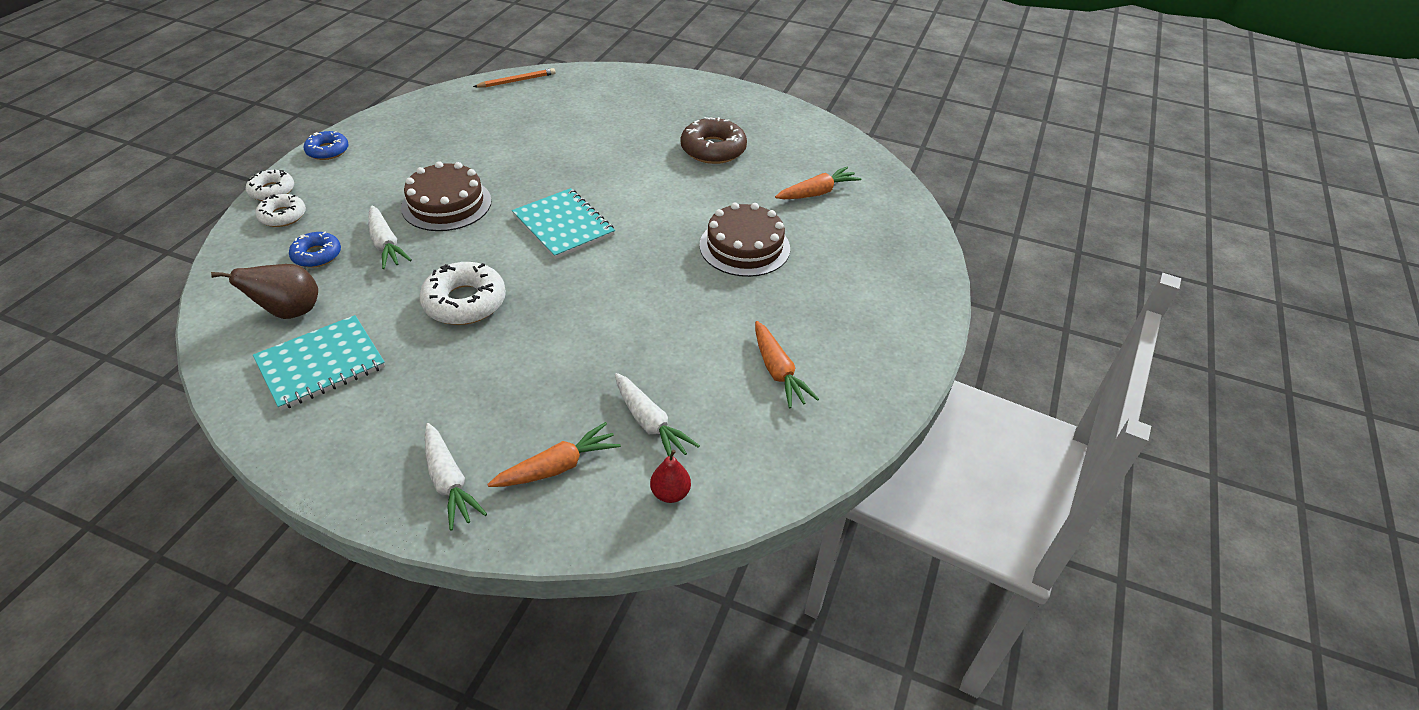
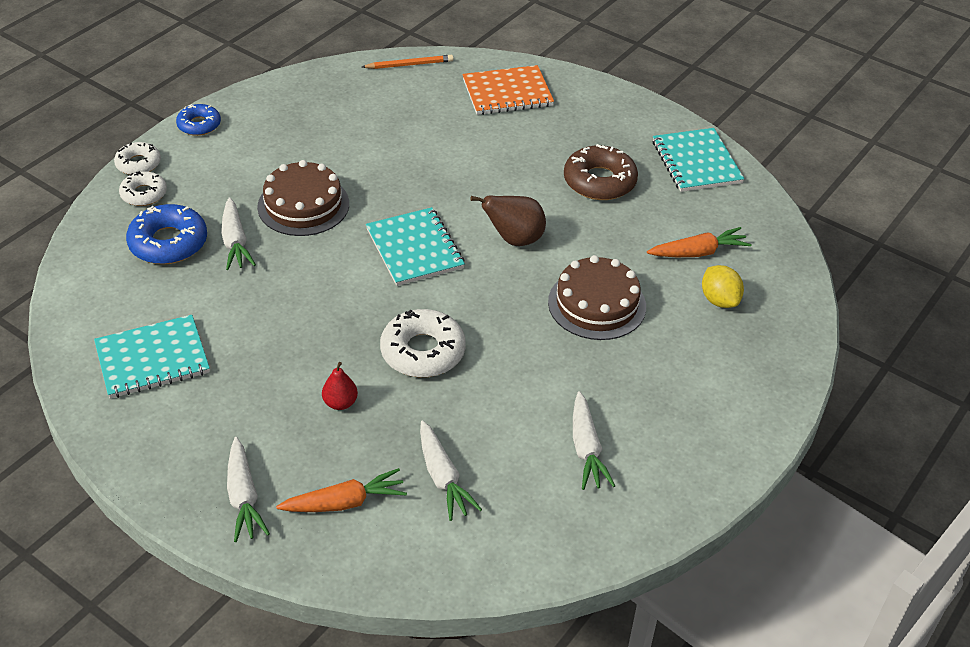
camera: 15 degrees right, 0 degrees up
brown pear [211,264,318,319] -> brown pear moved to [470,195,546,246]
blue donut [289,232,341,268] -> blue donut [126,204,207,264], size x1.63
white donut [419,262,506,325] -> white donut moved to [380,309,466,377]
red pear [650,450,691,503] -> red pear moved to [322,362,358,410]
orange carrot [755,321,819,408] -> white carrot [573,391,615,490]
none -> orange notebook [462,65,554,115]
none -> turquoise notebook [653,128,745,192]
none -> yellow lemon [702,265,744,308]

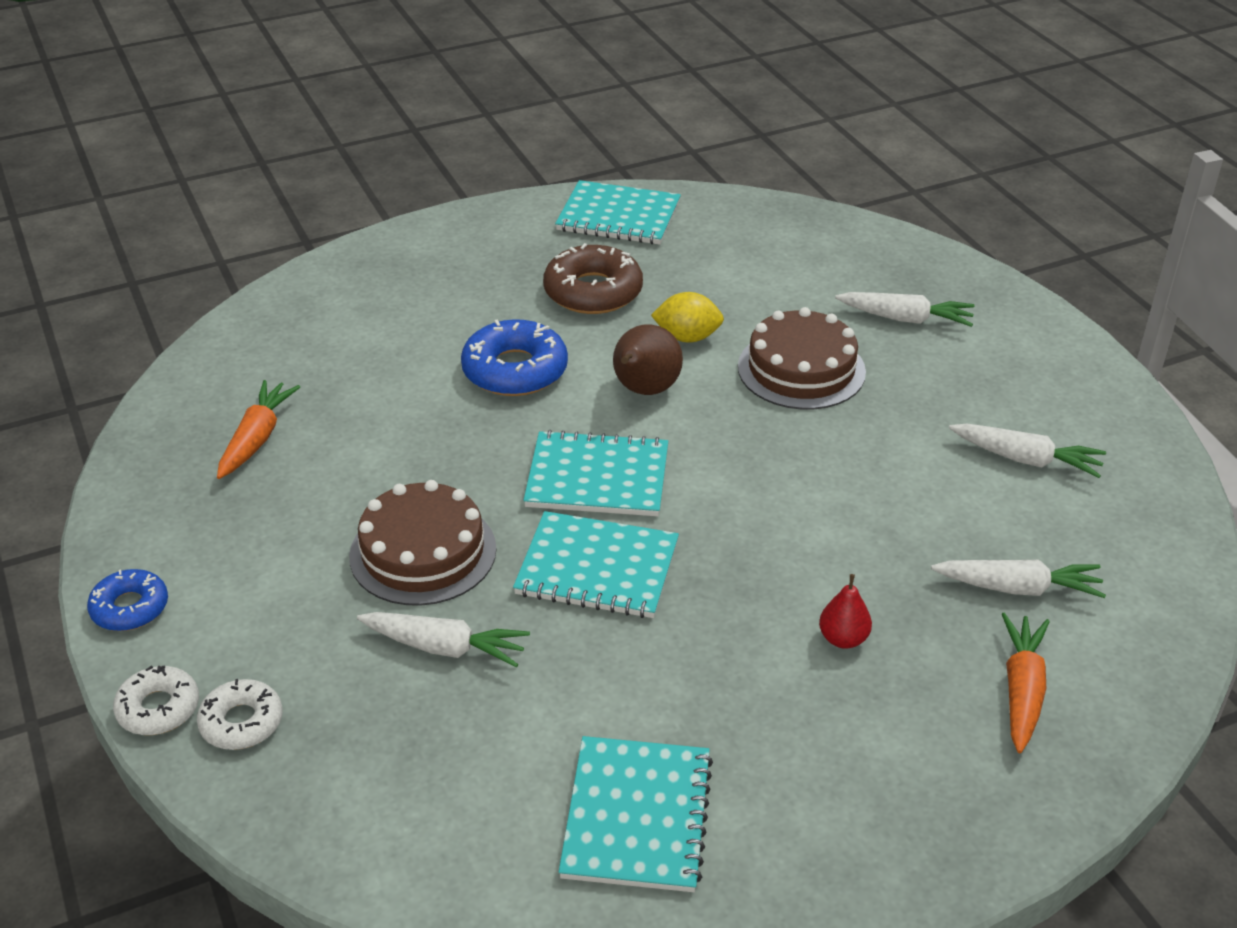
camera: 60 degrees left, 5 degrees down
blue donut [126,204,207,264] -> blue donut moved to [461,319,568,396]
white carrot [227,437,270,542] -> white carrot moved to [835,292,975,327]
orange pencil [362,55,453,69] -> none
white donut [380,309,466,377] -> none
orange notebook [462,65,554,115] -> none
orange carrot [647,227,751,257] -> orange carrot moved to [217,380,300,479]
yellow lemon [702,265,744,308] -> yellow lemon moved to [651,292,724,343]
none -> turquoise notebook [513,511,679,618]

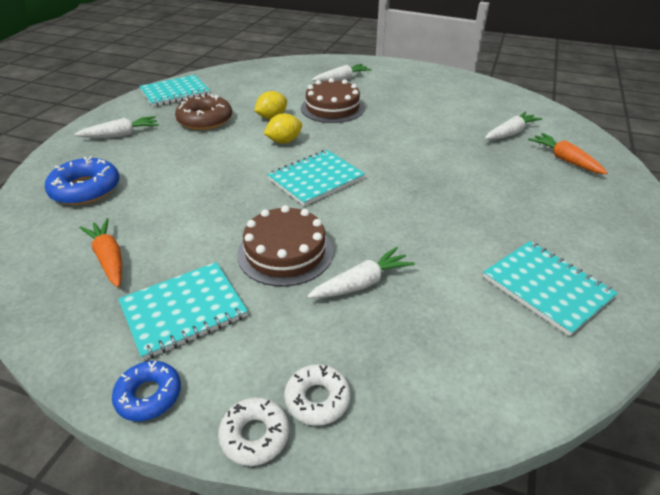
camera: 45 degrees left, 0 degrees up
blue donut [461,319,568,396] -> blue donut moved to [45,156,120,205]
turquoise notebook [513,511,679,618] -> turquoise notebook moved to [118,262,248,360]
brown pear [613,325,683,395] -> yellow lemon [263,113,302,143]
red pear [819,574,872,649] -> none
white carrot [949,424,1106,478] -> white carrot moved to [74,116,159,138]

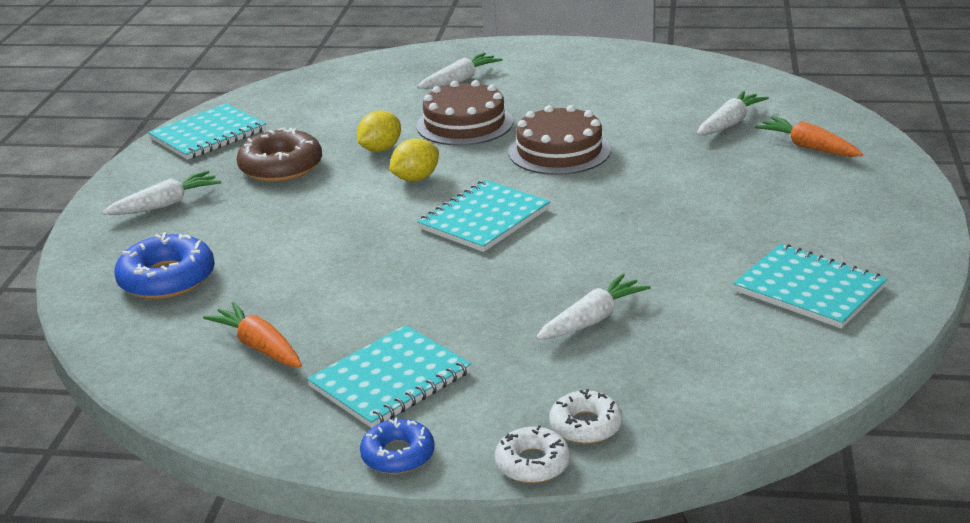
camera: 10 degrees left, 10 degrees down
brown cake [237,205,333,286] -> brown cake moved to [509,105,611,175]

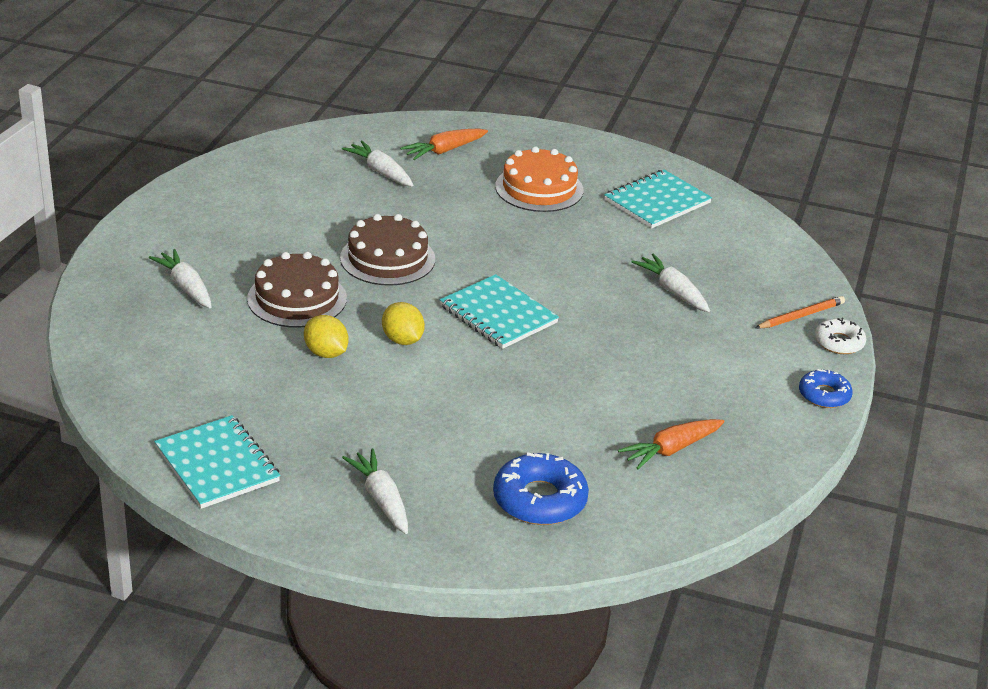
camera: 85 degrees left, 5 degrees up
brown donut [237,127,322,182] -> none
turquoise notebook [307,325,472,428] -> none
white donut [549,389,623,444] -> orange pencil [755,296,845,328]
none -> orange cake [495,146,584,212]

